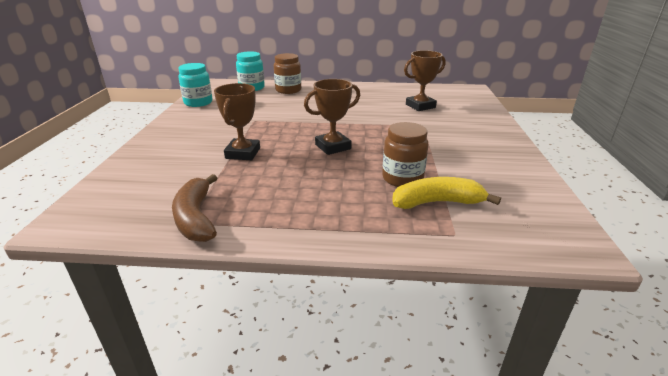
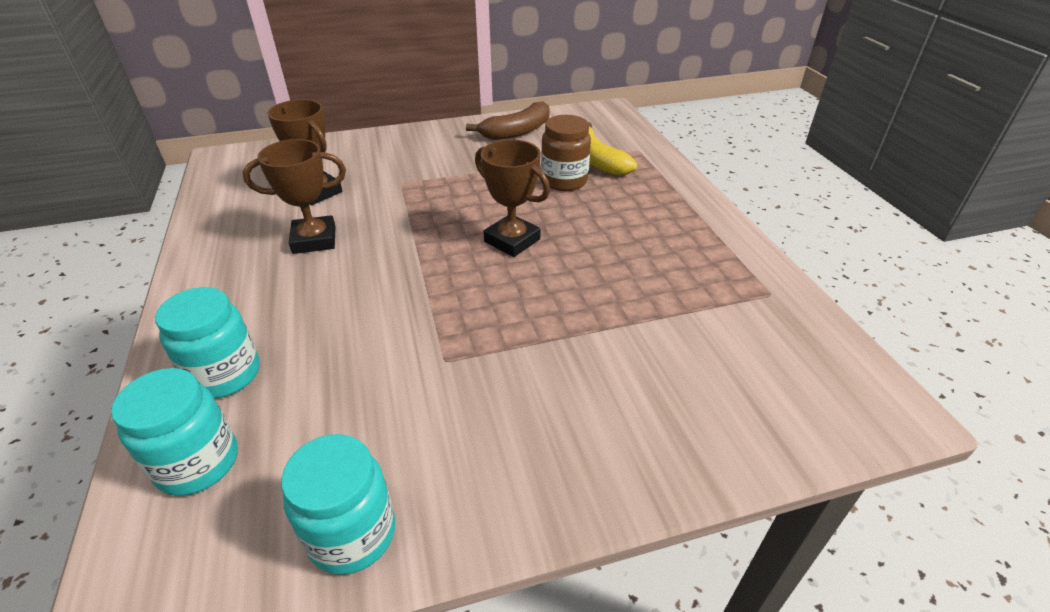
camera: 110 degrees left, 10 degrees up
brown banana [172,174,217,242] -> brown banana moved to [466,101,550,140]
brown trophy [214,83,260,160] -> brown trophy moved to [243,139,346,254]
brown jar [274,53,301,94] -> turquoise jar [155,287,260,398]

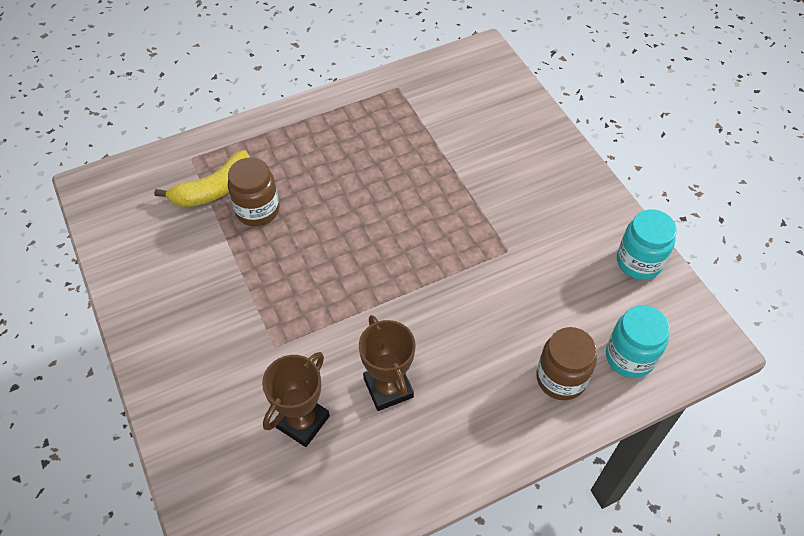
camera: 100 degrees left, 15 degrees up
turquoise jar [155,287,260,398] -> brown jar [536,327,597,400]
brown banana [466,101,550,140] -> none
brown trophy [475,139,550,257] -> none

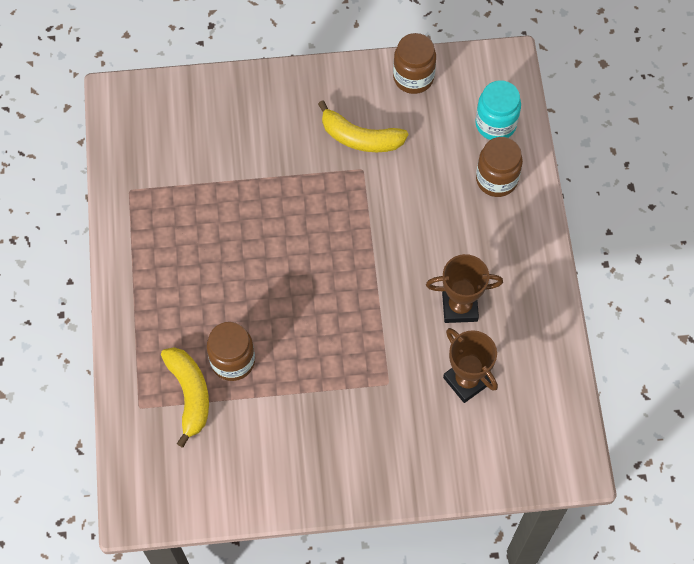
camera: 70 degrees left, 10 degrees up
turquoise jar [617,209,677,280] -> brown jar [393,33,436,94]
none -> yellow banana [318,100,408,152]

